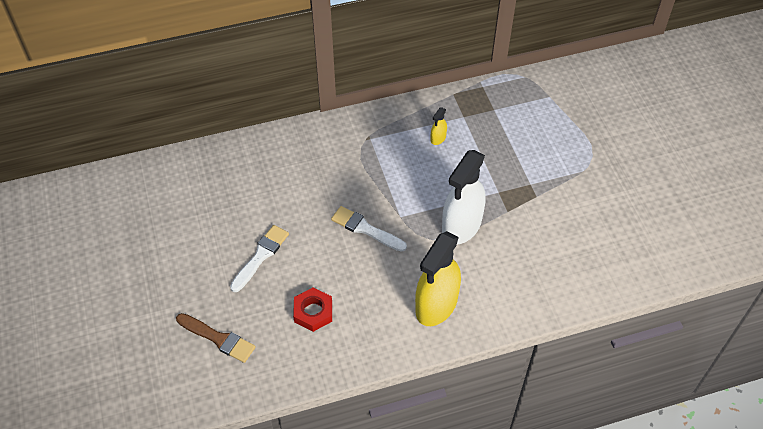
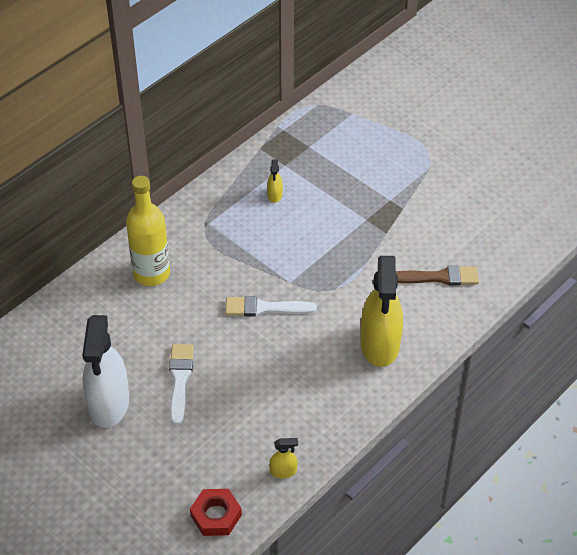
camera: 30 degrees left, 5 degrees down
brown brush [176,313,255,363] -> brown brush moved to [396,265,479,286]
red nut [293,287,332,332] -> red nut moved to [190,489,242,536]
white spray bottle [442,150,486,245] -> white spray bottle moved to [82,315,129,428]
none -> yellow bottle [126,176,170,286]
none -> yellow spray bottle [269,438,298,478]

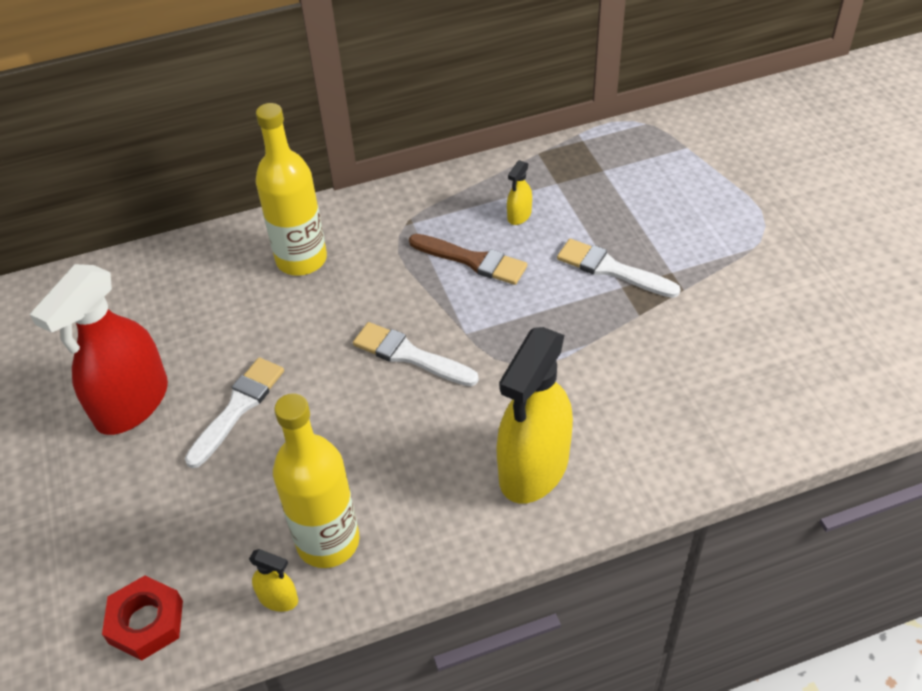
camera: 30 degrees right, 0 degrees up
white spray bottle [82,315,129,428] -> red spray bottle [30,264,168,435]
brown brush [396,265,479,286] -> brown brush moved to [409,234,527,285]
none -> yellow bottle [273,393,360,568]
none -> white brush [557,239,681,298]

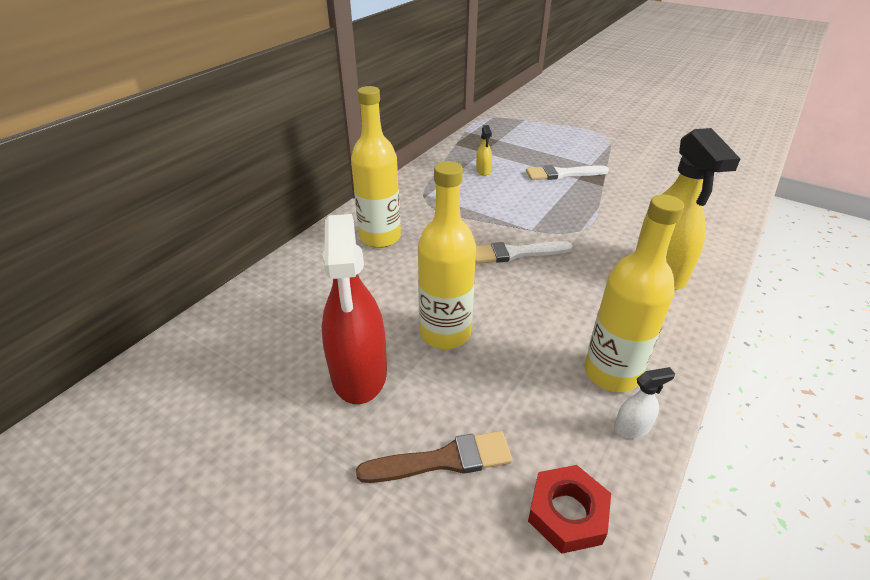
camera: 40 degrees left, 10 degrees down
white brush [185,357,284,468] -> yellow bottle [418,161,476,349]
yellow spray bottle [249,549,298,612] -> white spray bottle [614,367,675,438]
brown brush [409,234,527,285] -> brown brush moved to [356,431,513,483]

